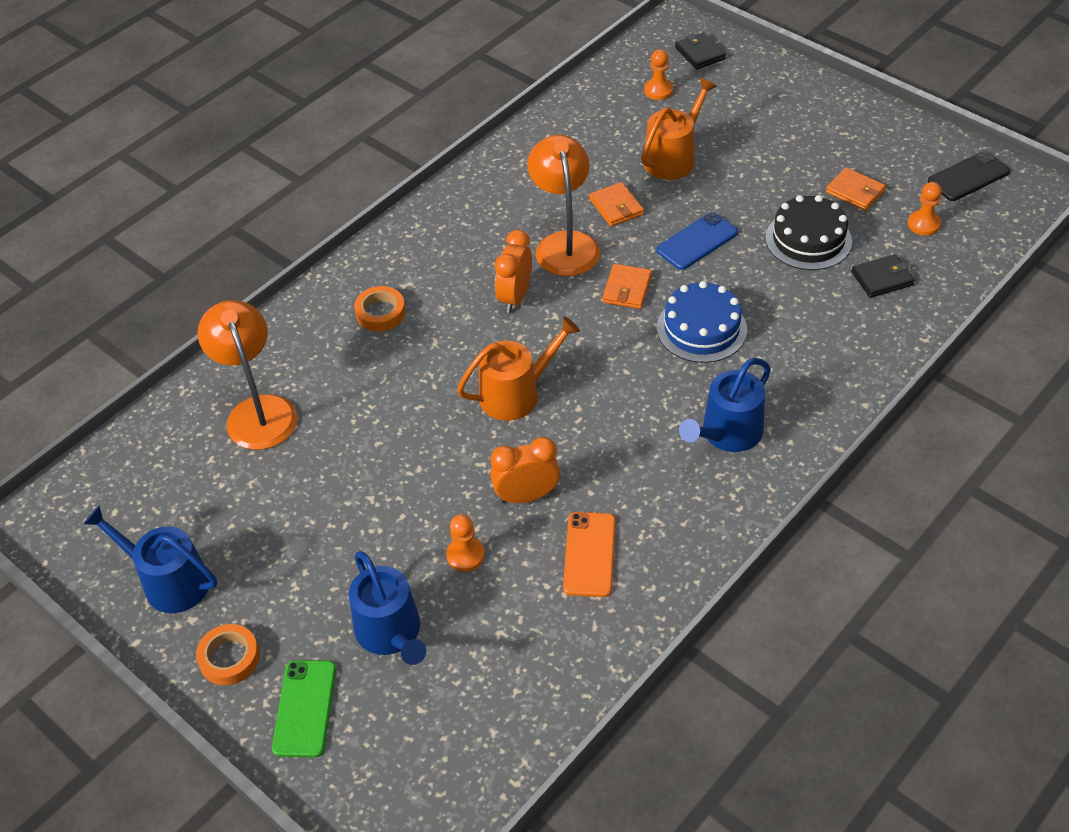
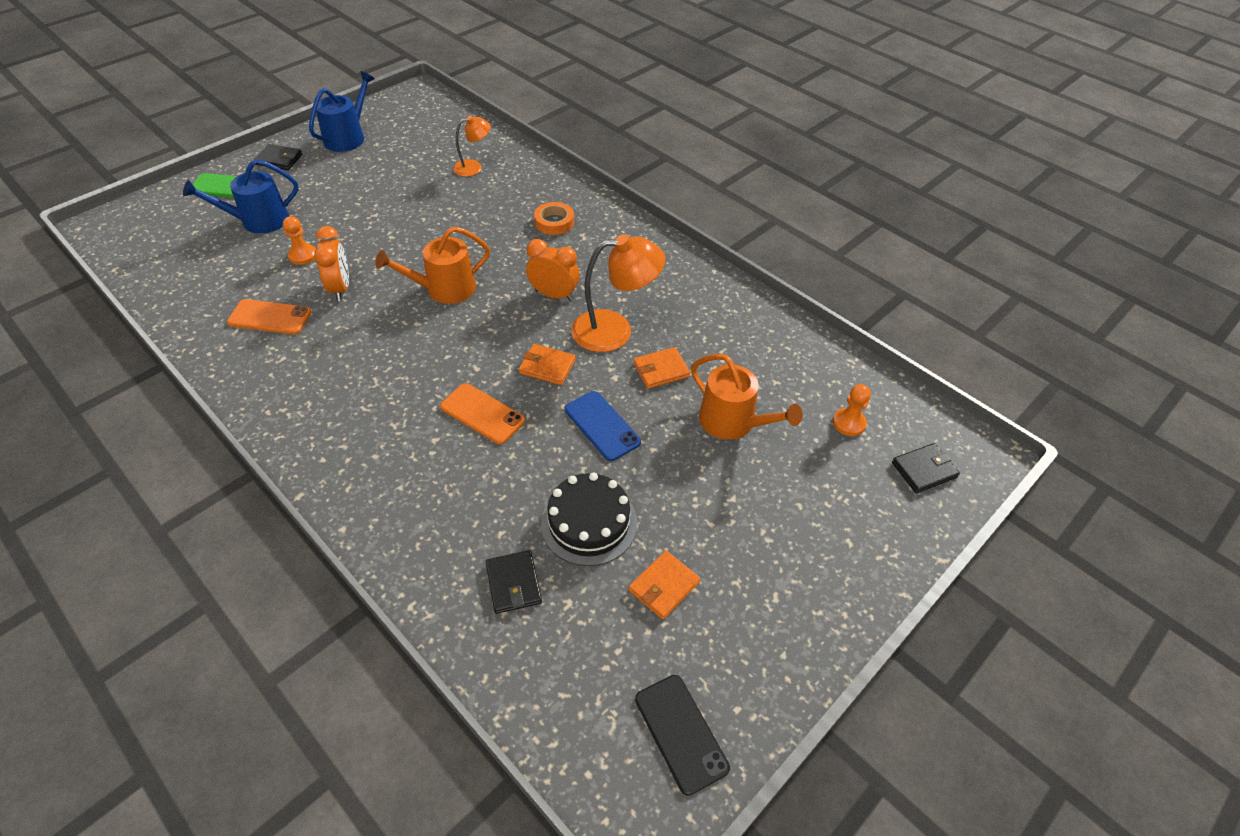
camera: 90 degrees right, 0 degrees up
orange tape [196,624,260,685] -> black wallet [254,144,302,170]
orange lamp [198,300,298,450] -> orange lamp [453,115,491,177], size x0.58
orange watering can [457,316,580,421] -> orange watering can turned 90 degrees clockwise [375,226,490,304]
blue cake [657,281,747,363] -> orange phone [440,383,525,444]
blue watering can [679,358,771,452] -> none
orange pawn [908,182,942,236] -> none

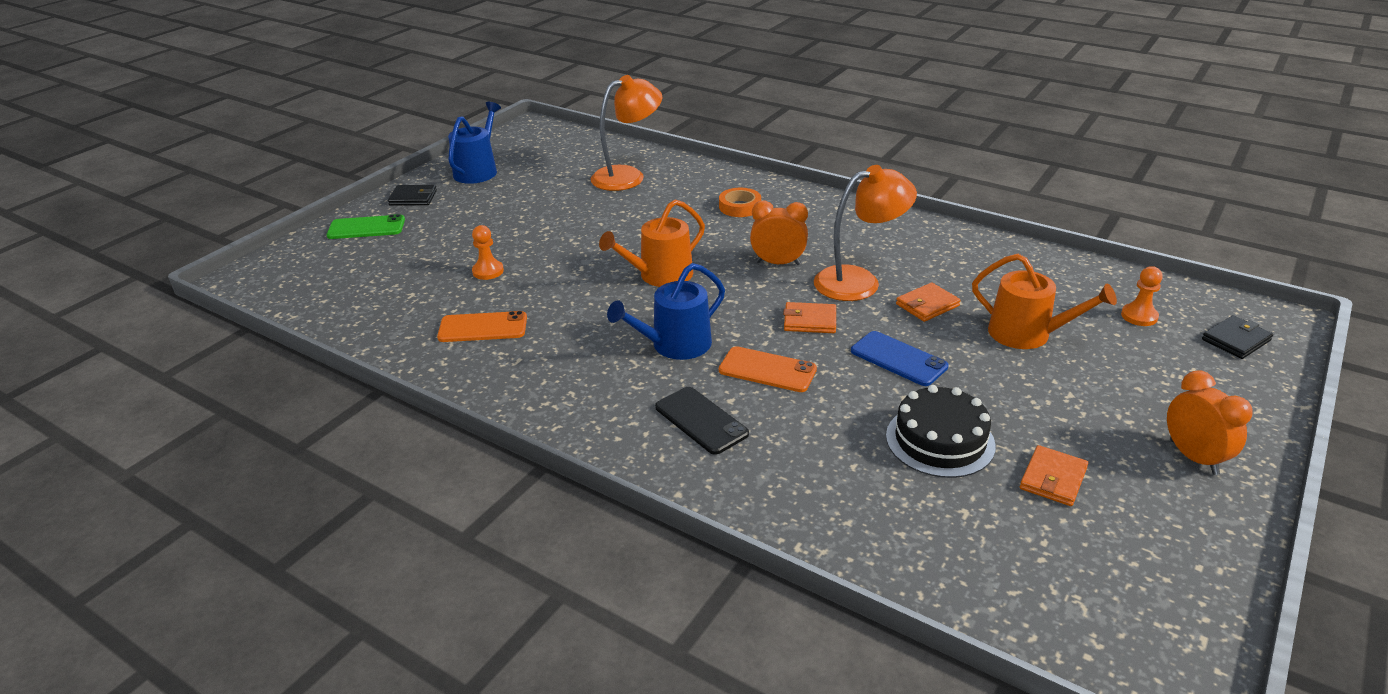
camera: 10 degrees left, 15 degrees down
blue watering can [183,159,299,233] -> blue watering can moved to [607,263,725,360]
orange clock [314,226,349,301] -> orange clock moved to [1167,370,1253,475]
orange lamp [453,115,491,177] -> orange lamp [591,75,662,191], size x1.73
black wallet [486,550,542,614] -> none
black phone [635,675,730,796] -> black phone moved to [655,387,749,455]

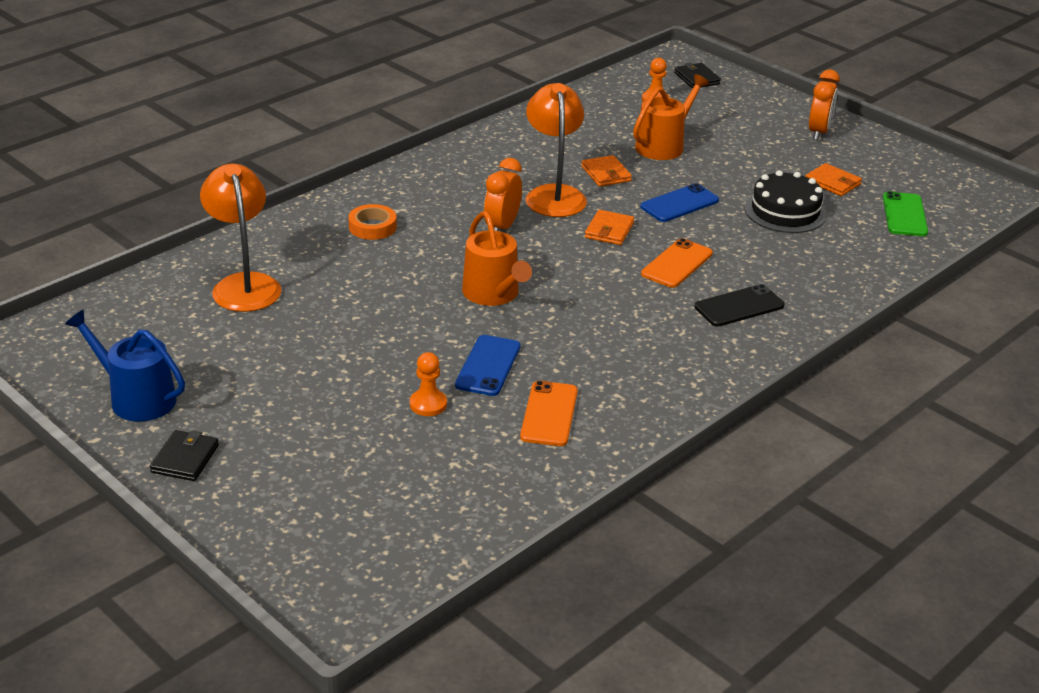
camera: 80 degrees left, 0 degrees up
green phone [327,214,405,239] -> green phone moved to [883,191,928,236]
blue watering can [607,263,725,360] -> none
orange clock [1167,370,1253,475] -> orange clock turned 120 degrees clockwise [809,70,840,140]
none -> blue phone [455,335,521,396]

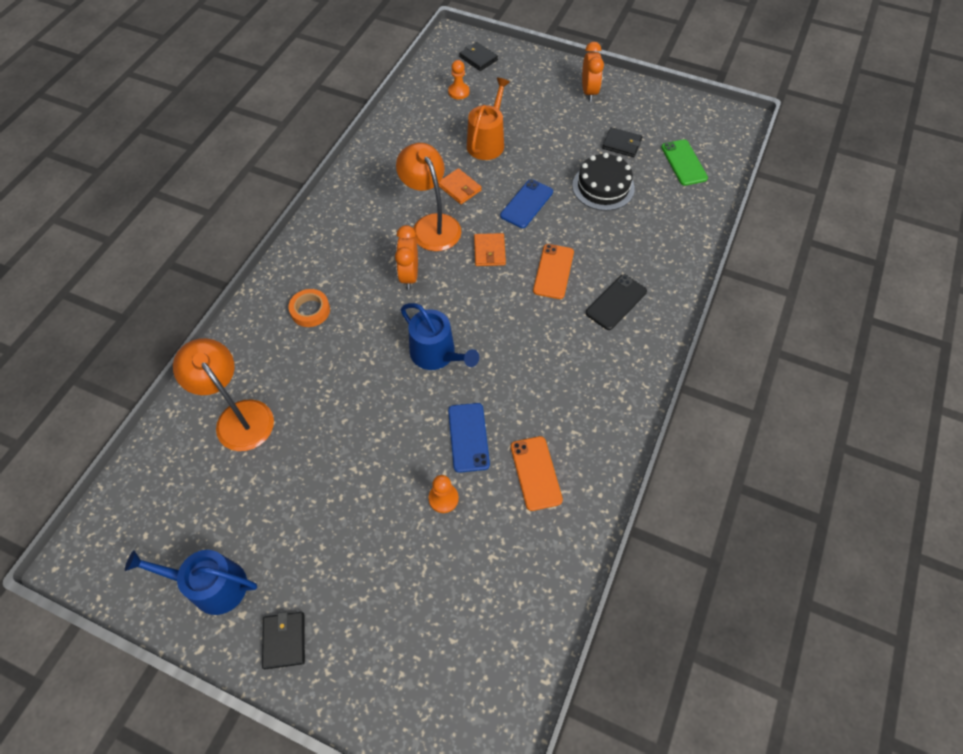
camera: 20 degrees left, 25 degrees up
orange watering can [462,211,532,306] -> blue watering can [401,303,479,370]
orange wallet [806,163,862,196] -> black wallet [602,127,642,157]

